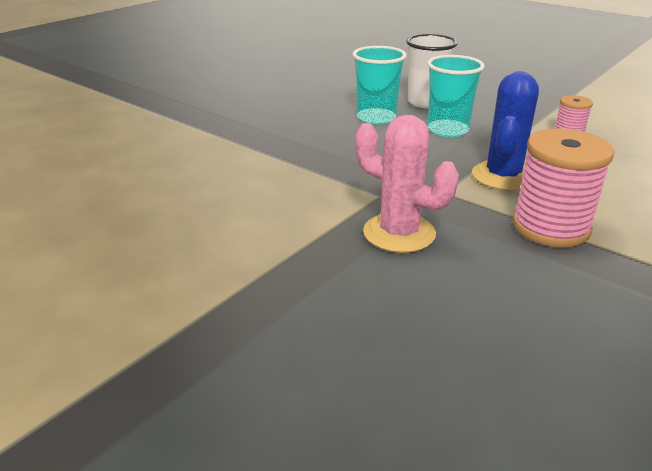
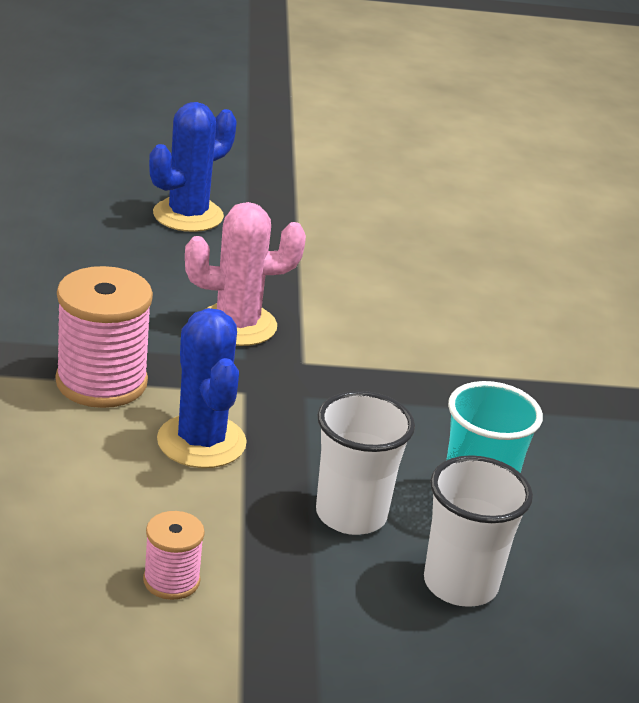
camera: 135 degrees right, 0 degrees up
turquoise cup [427,55,485,137] -> white cup [316,391,415,535]
none -> blue cactus [149,102,237,232]

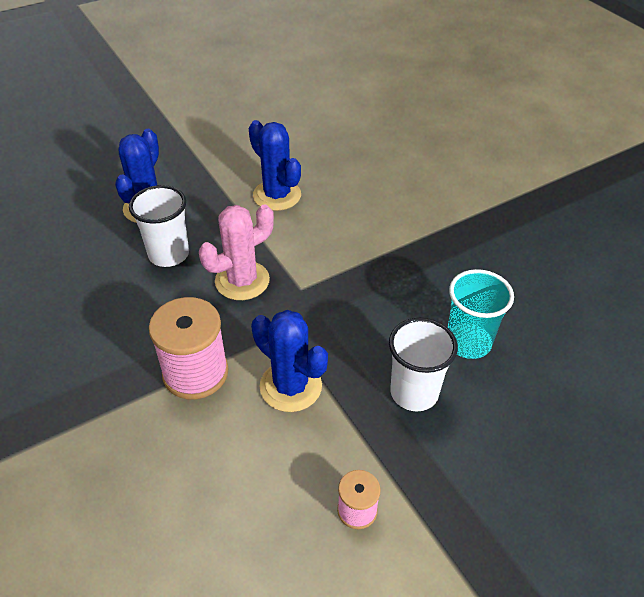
camera: 25 degrees left, 15 degrees up
white cup [424,455,533,607] -> white cup moved to [129,185,189,267]
none -> blue cactus [249,120,301,211]

